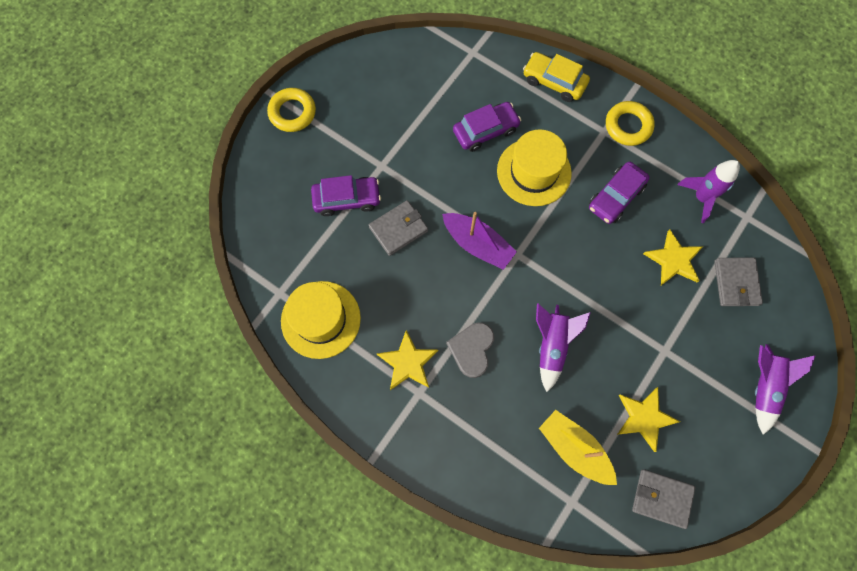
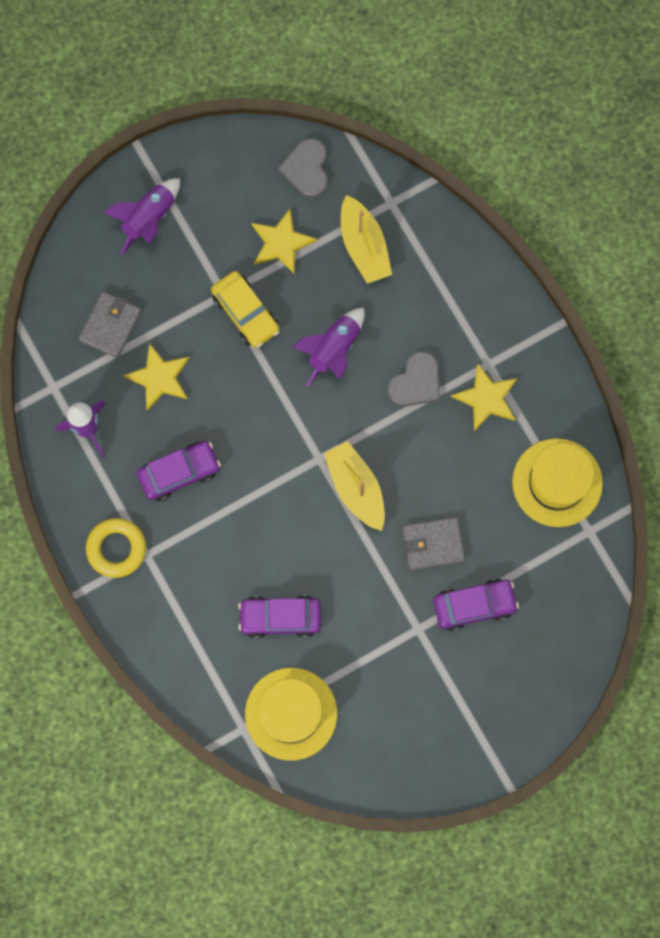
camera: 155 degrees left, 5 degrees up
yellow ring [267,88,316,132] -> none
purple car [311,175,381,216] -> purple car turned 150 degrees clockwise [433,579,519,631]
purple boat [442,212,517,270] -> yellow boat [324,441,385,531]
yellow hat [497,130,572,206] -> yellow hat moved to [245,668,337,761]
yellow car [523,52,590,102] -> yellow car moved to [211,271,280,348]
grey wallet [632,470,695,529] -> grey heart [278,138,328,198]

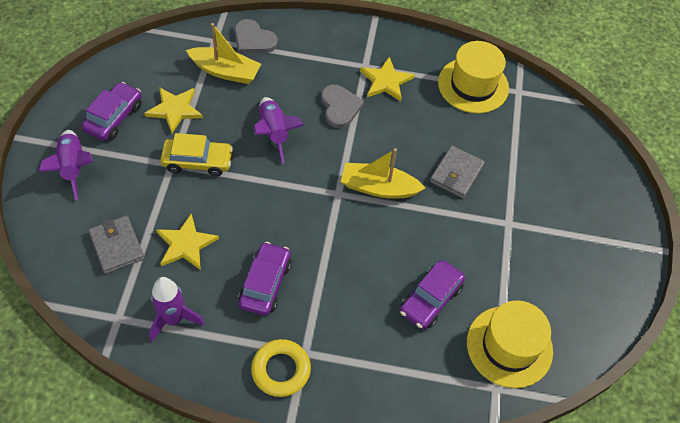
camera: 55 degrees left, 20 degrees down
grey heart [278,138,328,198] -> grey heart moved to [235,19,278,53]
purple car [433,579,519,631] -> purple car moved to [82,82,142,141]

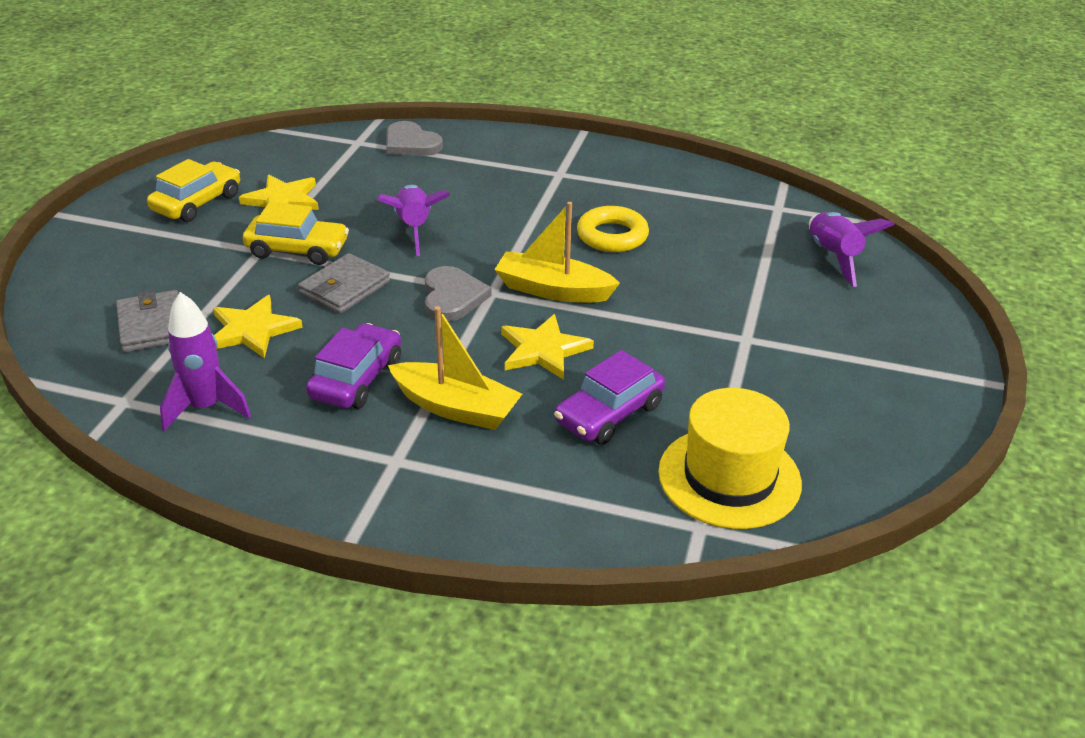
camera: 10 degrees right, 20 degrees down
purple rocket [39,130,93,201] -> purple rocket moved to [809,212,895,287]
purple car [82,82,142,141] -> yellow car [147,159,240,222]
yellow boat [186,23,261,84] -> yellow boat moved to [388,306,522,430]
yellow ring [251,339,311,397] -> yellow ring moved to [577,206,649,252]
grey heart [321,85,364,128] -> grey heart moved to [425,266,492,321]
yellow star [360,57,415,101] -> yellow star moved to [501,314,594,380]
grey wallet [430,146,485,198] -> grey wallet moved to [298,253,390,314]
yellow hat [438,41,509,113] -> none

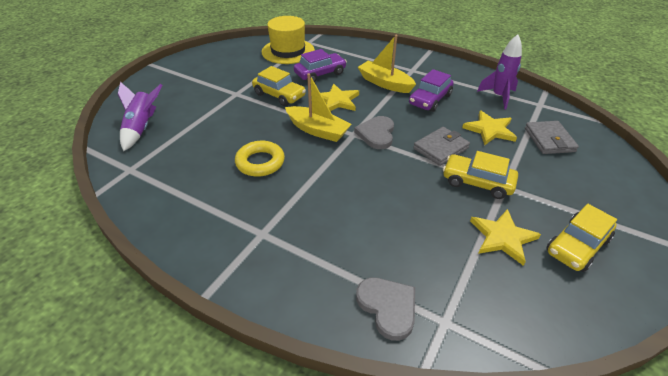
camera: 165 degrees left, 5 degrees up
purple rocket [378,185,450,256] -> none
none -> yellow car [252,66,306,106]

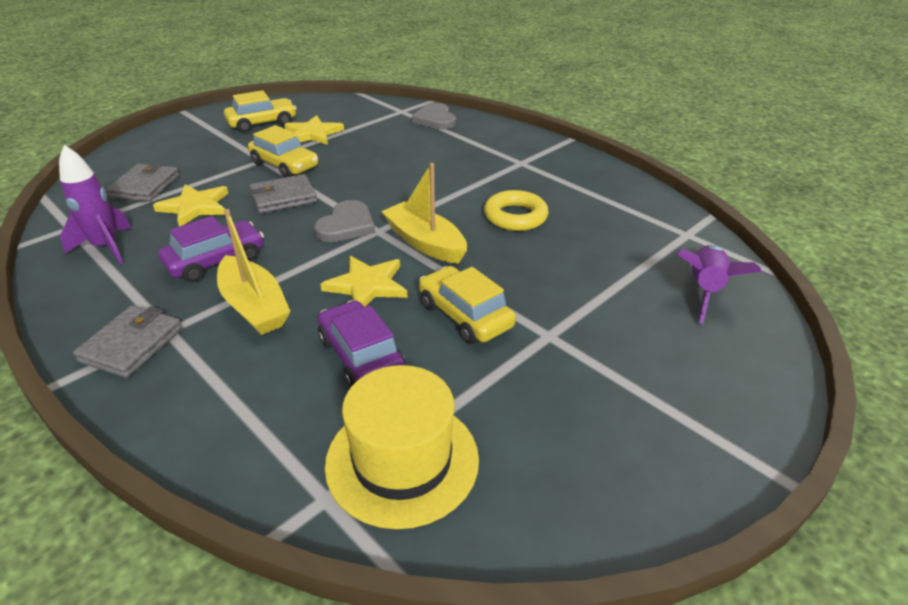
camera: 165 degrees left, 5 degrees down
purple car [294,49,347,82] -> purple car turned 75 degrees clockwise [318,300,406,388]
none -> grey wallet [73,305,182,378]

